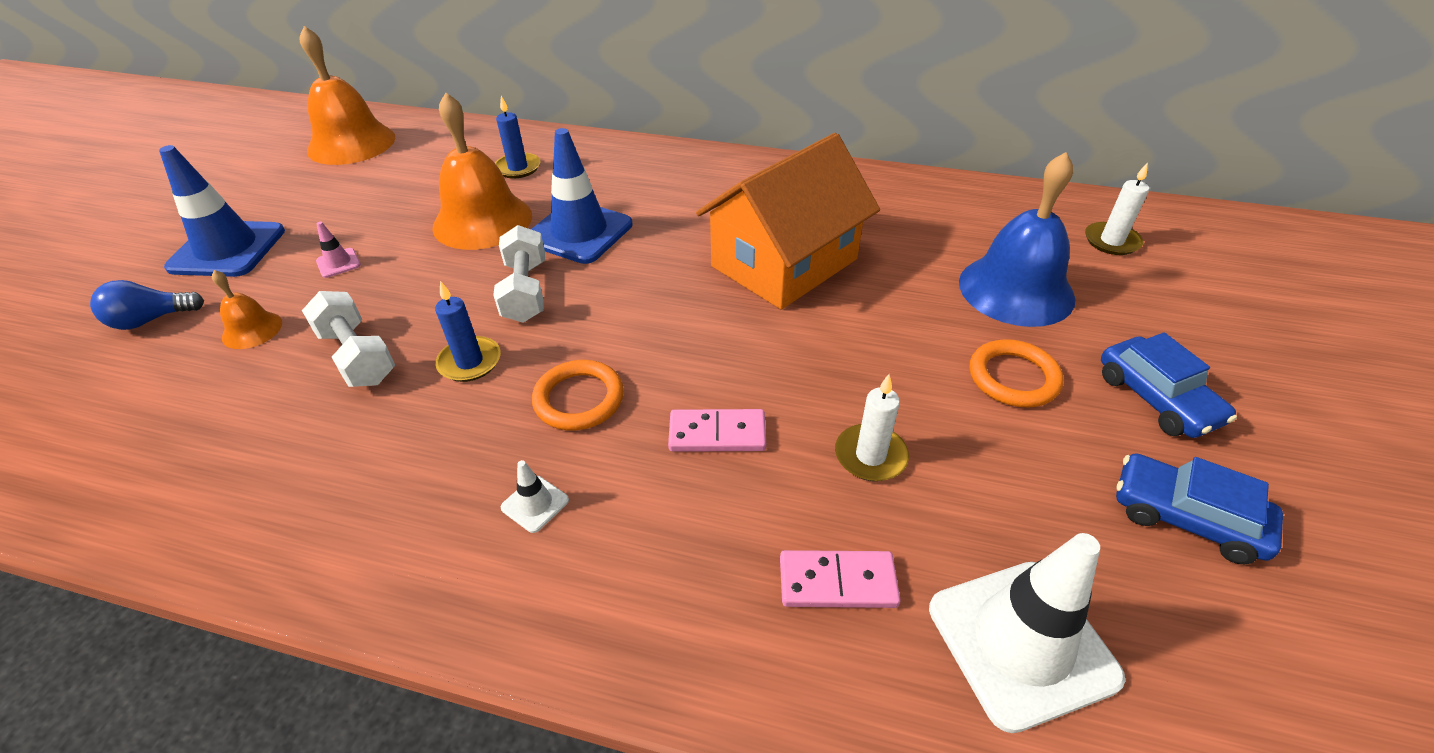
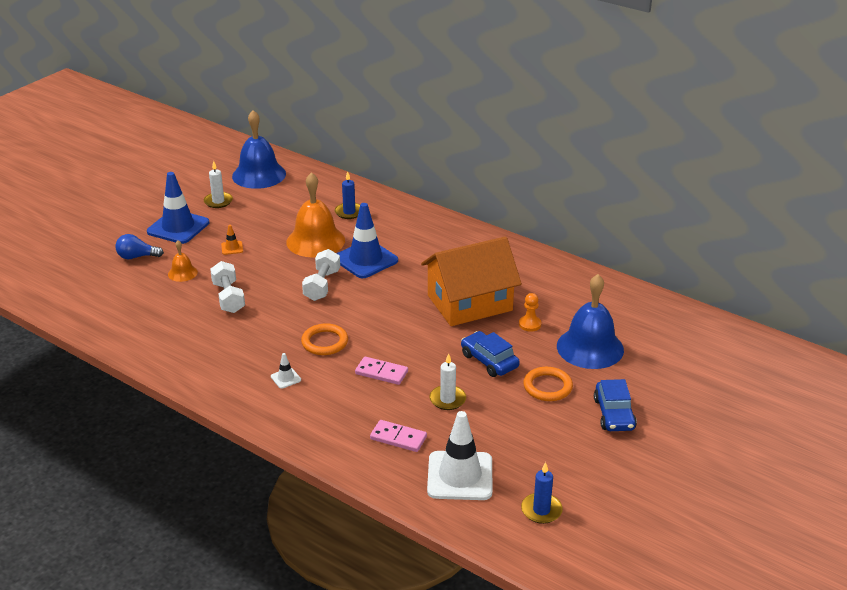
camera: 20 degrees right, 10 degrees down
orange bell [299,26,395,165] -> blue bell [232,110,286,189]
pink traffic cone [316,222,361,278] -> orange traffic cone [221,225,243,255]
blue candle [435,281,501,382] -> blue candle moved to [521,462,563,524]
white candle [1085,162,1149,255] -> white candle moved to [204,161,233,208]
blue car [1116,453,1283,564] -> blue car moved to [461,331,520,377]
none -> orange pawn [519,293,542,332]

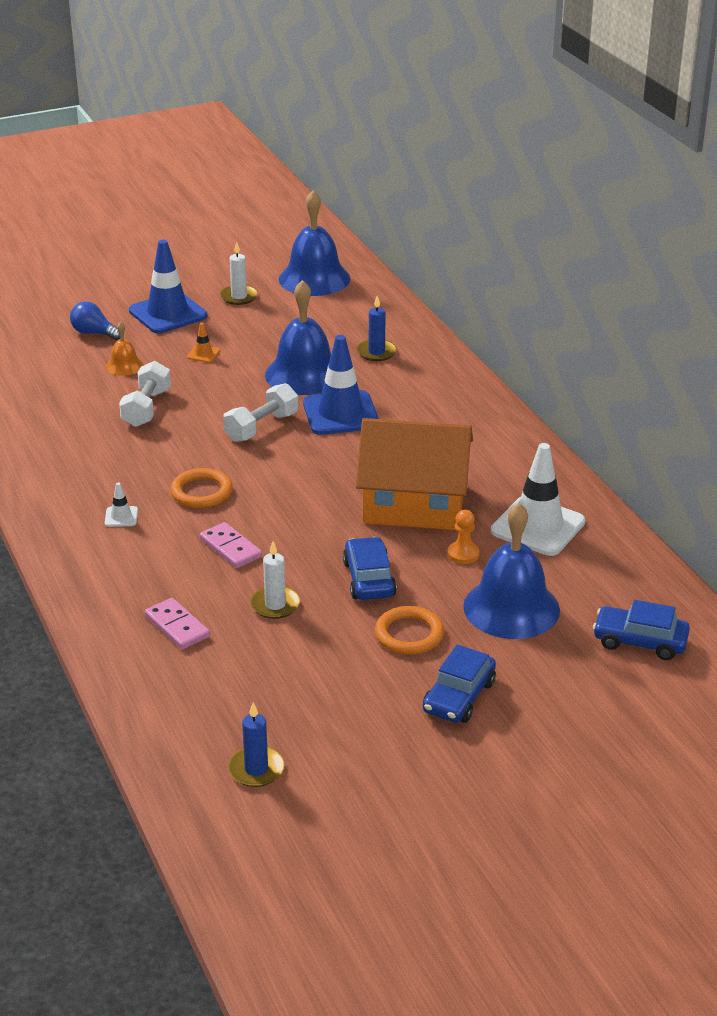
camera: 30 degrees right, 0 degrees up
orange bell [286,172,345,258] -> blue bell [265,280,331,395]
white traffic cone [427,411,492,500] -> white traffic cone moved to [491,443,585,556]
none -> blue car [593,600,690,660]

